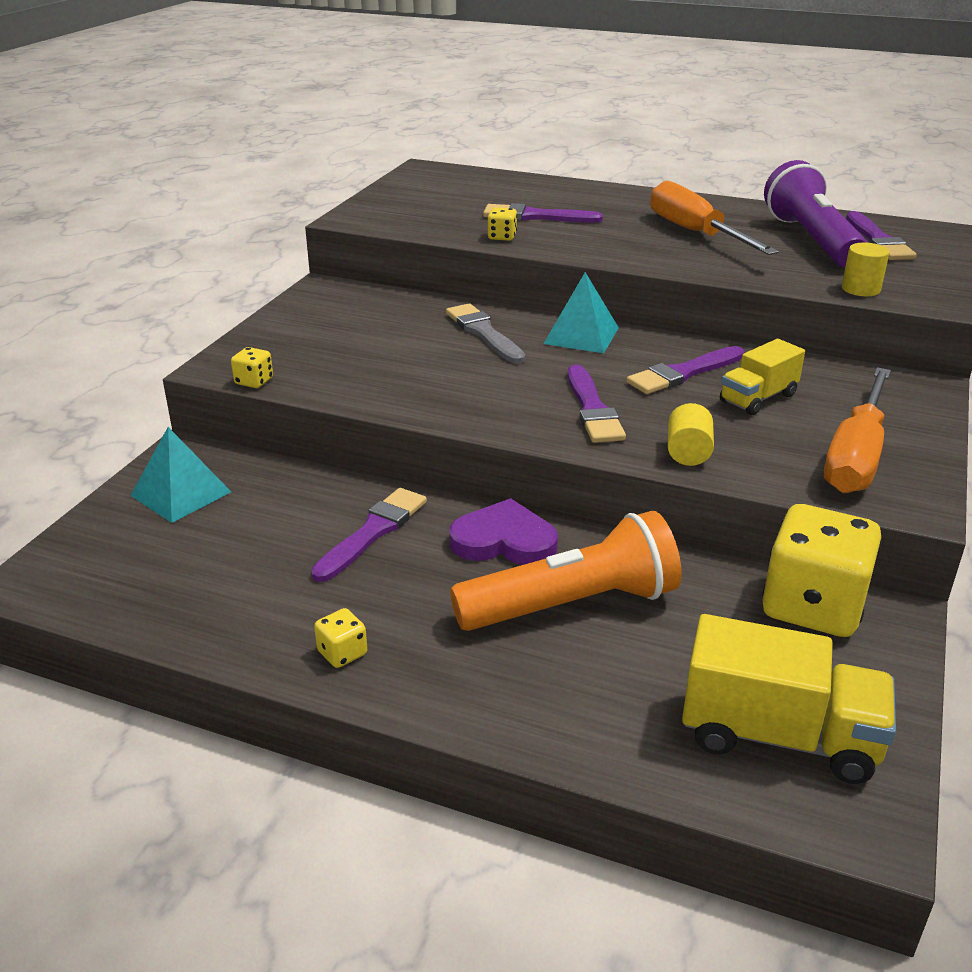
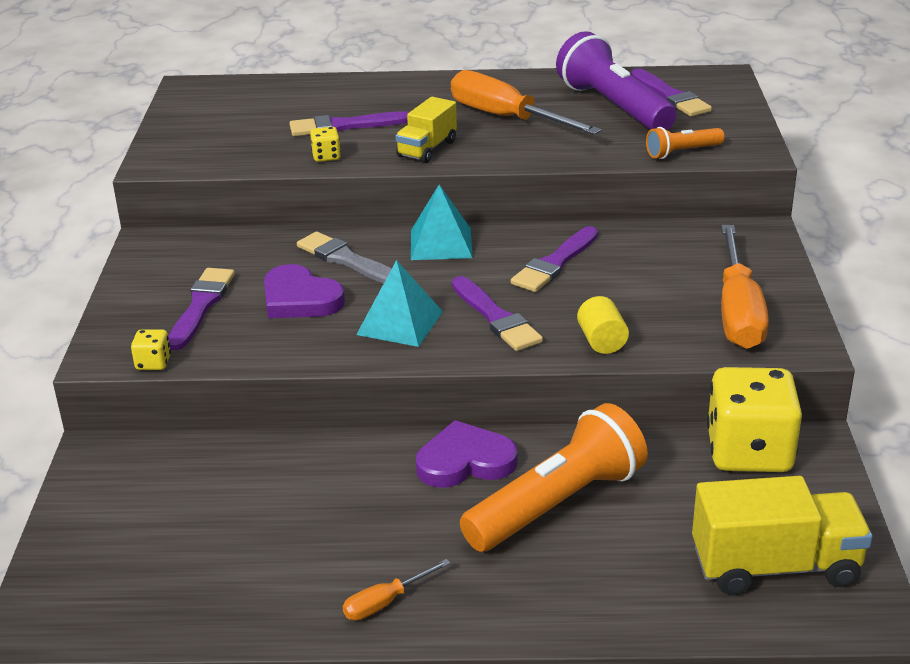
camera: 20 degrees left, 0 degrees up
turquoise pyramid [130,427,231,523] -> turquoise pyramid moved to [356,260,443,347]
purple brush [311,488,427,582] -> purple brush moved to [168,268,235,350]
yellow dice [314,608,367,668] -> orange screwdriver [343,559,451,620]
yellow truck [720,339,805,415] -> yellow truck moved to [395,97,457,163]
yellow cylinder [842,243,889,296] -> orange flashlight [646,127,725,159]
none -> purple heart [264,264,345,318]

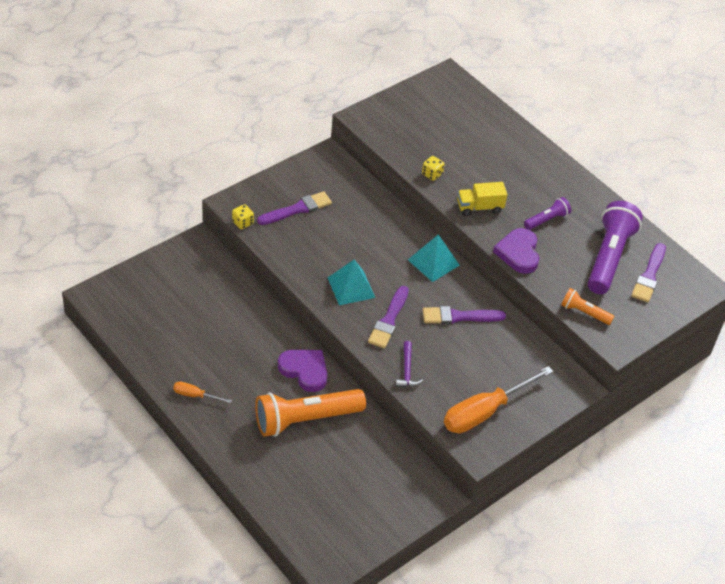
camera: 45 degrees right, 15 degrees up
purple heart [264,264,345,318] -> purple heart moved to [493,228,539,274]
purple brush [289,111,409,136] -> none
grey brush [297,232,392,284] -> none
orange screwdriver [451,70,602,135] -> purple flashlight [524,197,571,230]
orange flashlight [460,403,648,552] -> orange flashlight turned 150 degrees clockwise [255,389,366,437]
yellow cylinder [577,296,629,354] -> purple hammer [395,341,423,387]
yellow truck [692,476,873,595] -> none
yellow dice [707,367,802,472] -> none

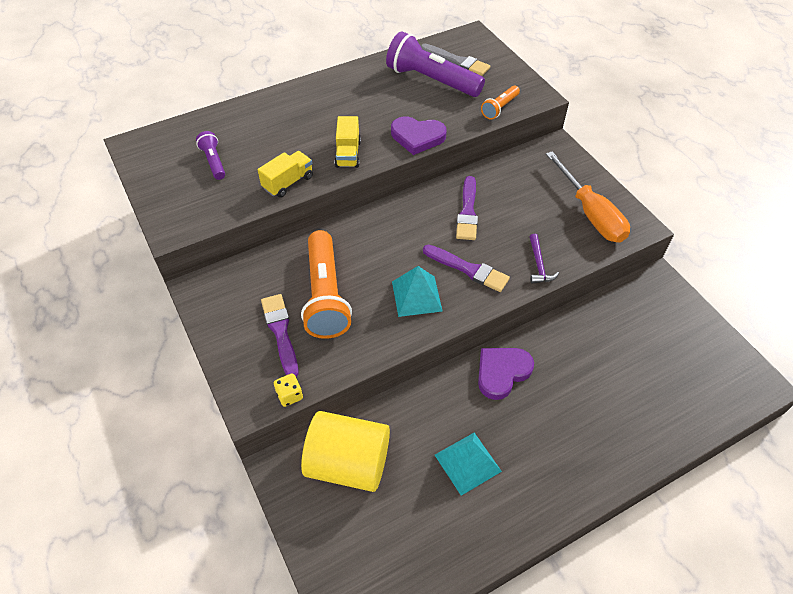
camera: 75 degrees left, 5 degrees up
orange screwdriver [173,382,232,403] -> none
orange flashlight [255,389,366,437] -> orange flashlight moved to [301,230,352,339]
purple hammer [395,341,423,387] -> purple hammer turned 75 degrees clockwise [529,234,559,284]
turquoise pyramid [408,235,460,282] -> turquoise pyramid moved to [435,433,502,496]
yellow dice [422,156,444,181] -> yellow truck [258,151,313,198]
purple flashlight [524,197,571,230] -> purple flashlight moved to [196,131,225,180]
purple brush [631,243,666,302] -> grey brush [421,44,490,76]
none -> yellow cylinder [301,411,390,492]

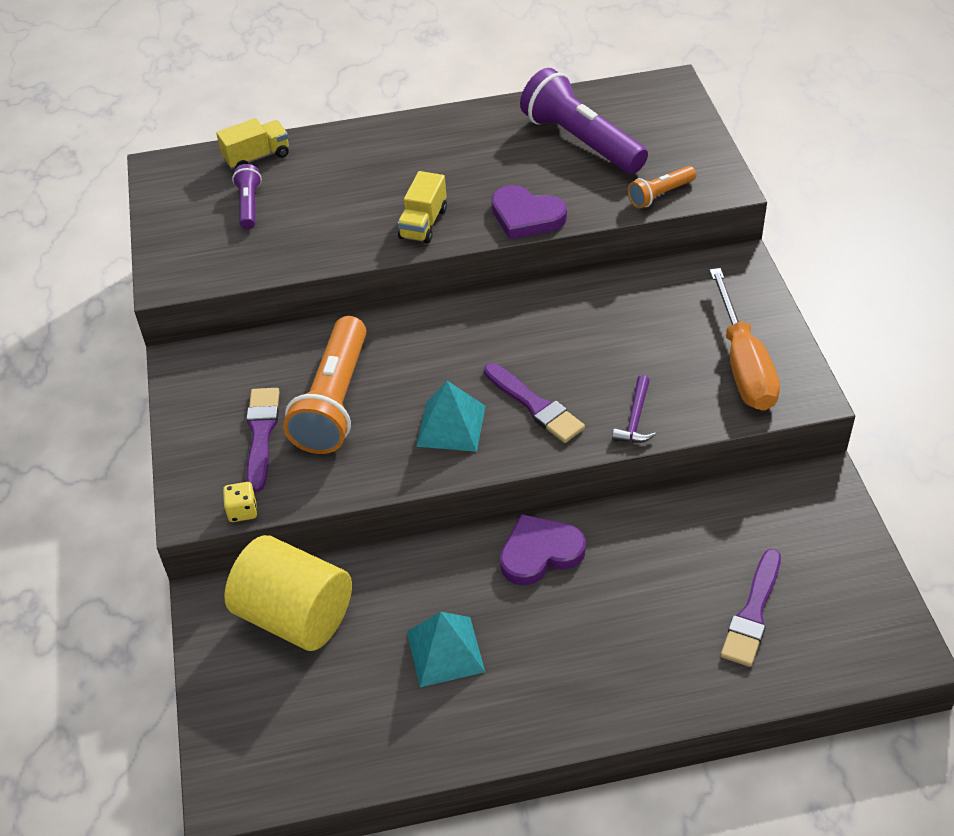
camera: 20 degrees right, 5 degrees down
yellow truck [258,151,313,198] -> yellow truck moved to [216,118,289,169]
grey brush [421,44,490,76] -> none
purple brush [456,176,478,240] -> purple brush moved to [721,549,781,667]

